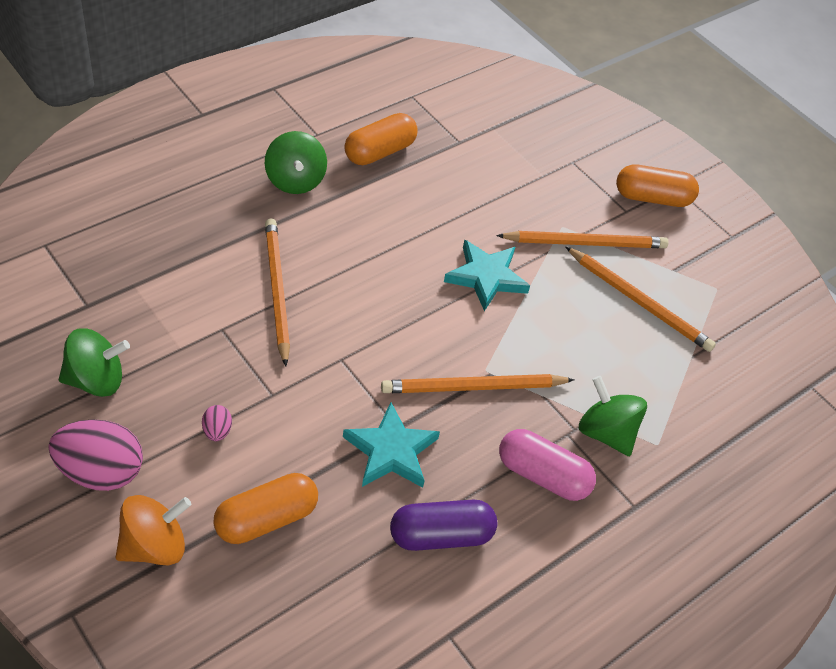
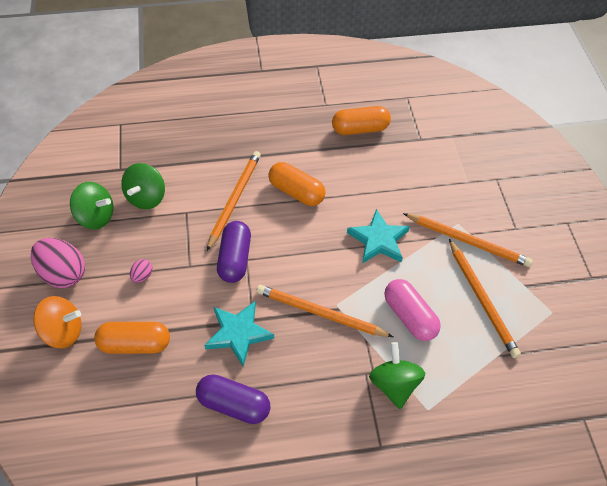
camera: 35 degrees right, 5 degrees up
green spinning top [265,131,327,194] -> green spinning top moved to [121,163,165,209]
pink capsule [499,429,596,501] -> pink capsule moved to [384,279,441,341]
orange capsule [616,165,699,207] -> orange capsule moved to [268,162,326,206]
none -> purple capsule [217,221,251,283]

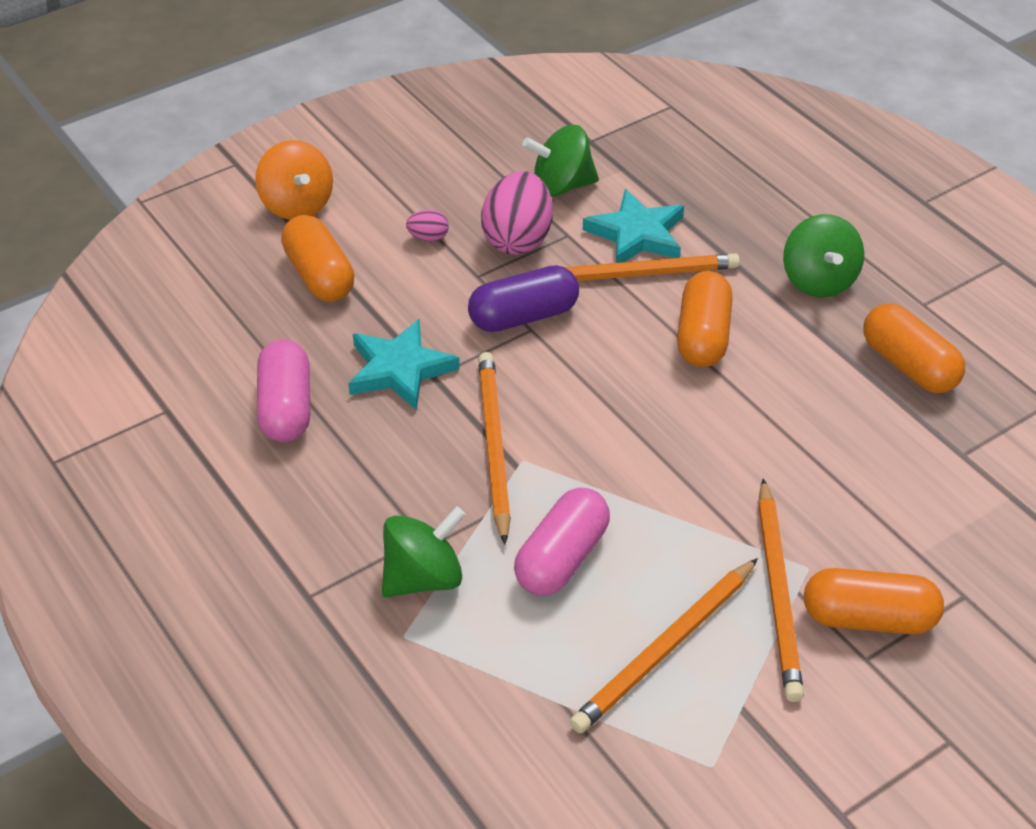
camera: 65 degrees right, 10 degrees down
pink egg [31,238,85,288] -> pink egg moved to [481,171,553,255]
green spinning top [70,182,113,229] -> green spinning top moved to [783,214,864,297]
purple capsule [196,374,271,424] -> pink capsule [257,340,310,442]
turquoise star [347,209,410,263] -> turquoise star moved to [583,189,684,263]
none -> orange capsule [804,568,944,634]

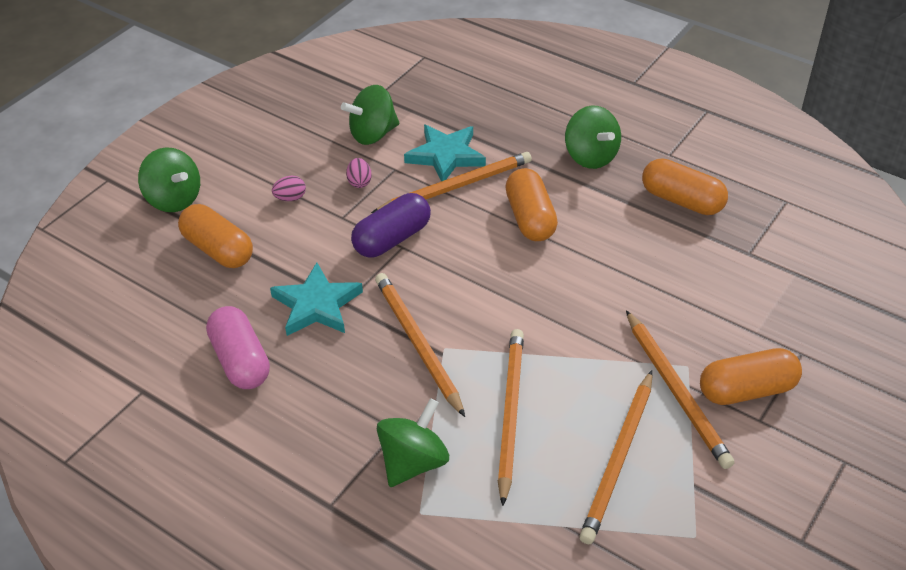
camera: 20 degrees left, 0 degrees up
orange spinning top [255,140,333,220] -> green spinning top [138,148,200,212]
pink egg [481,171,553,255] -> pink egg [346,158,372,188], size x0.45
pink capsule [514,487,610,596] -> orange pencil [498,329,524,506]

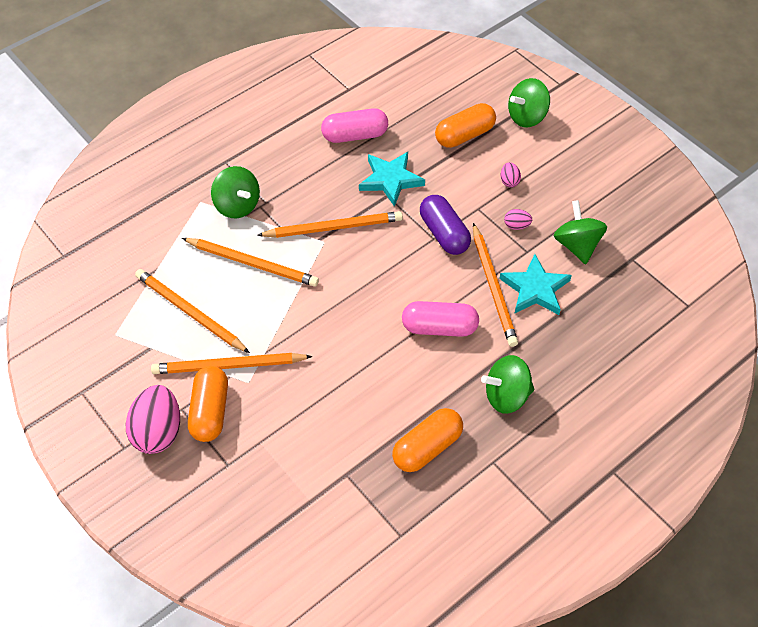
camera: 105 degrees right, 10 degrees up
orange capsule [505,168,558,241] -> pink capsule [402,301,479,337]
none -> pink egg [126,385,180,454]

